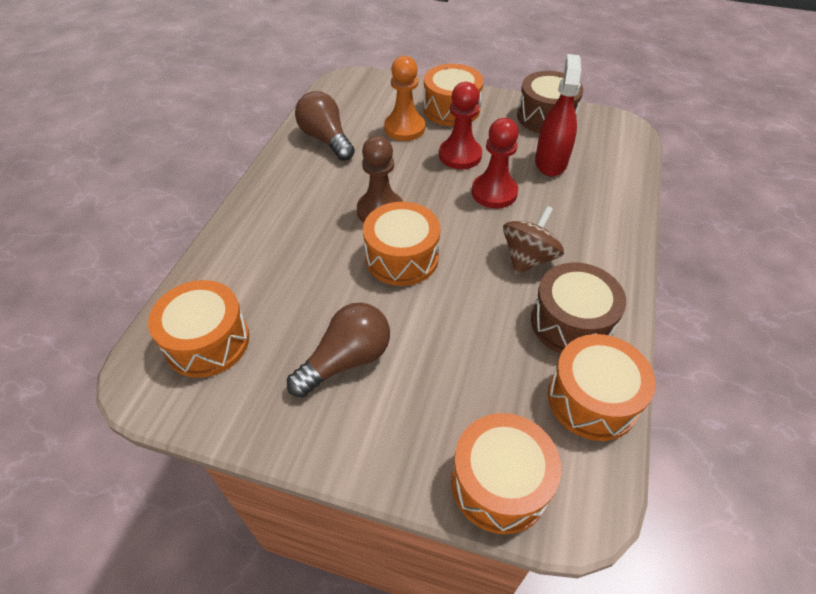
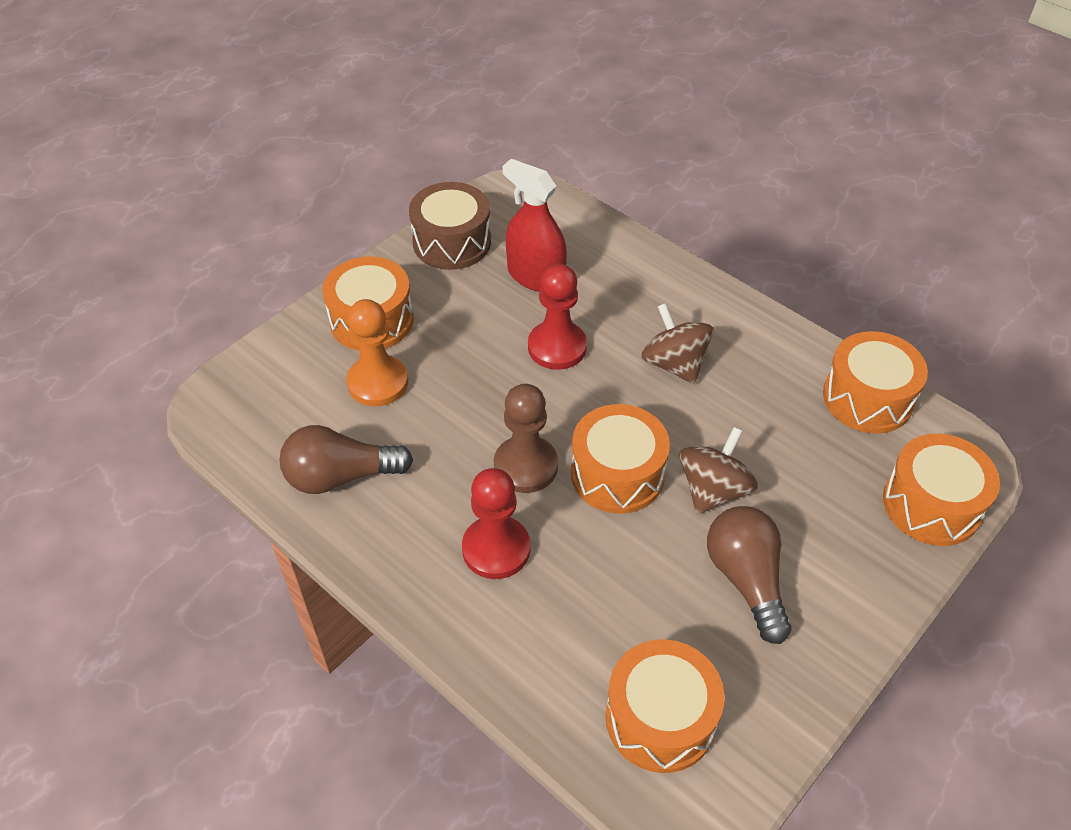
camera: 65 degrees left, 0 degrees up
red pawn [439,82,482,169] -> red pawn moved to [462,468,530,579]
brown drum [531,263,626,354] -> none
none -> brown spinning top [679,427,758,514]

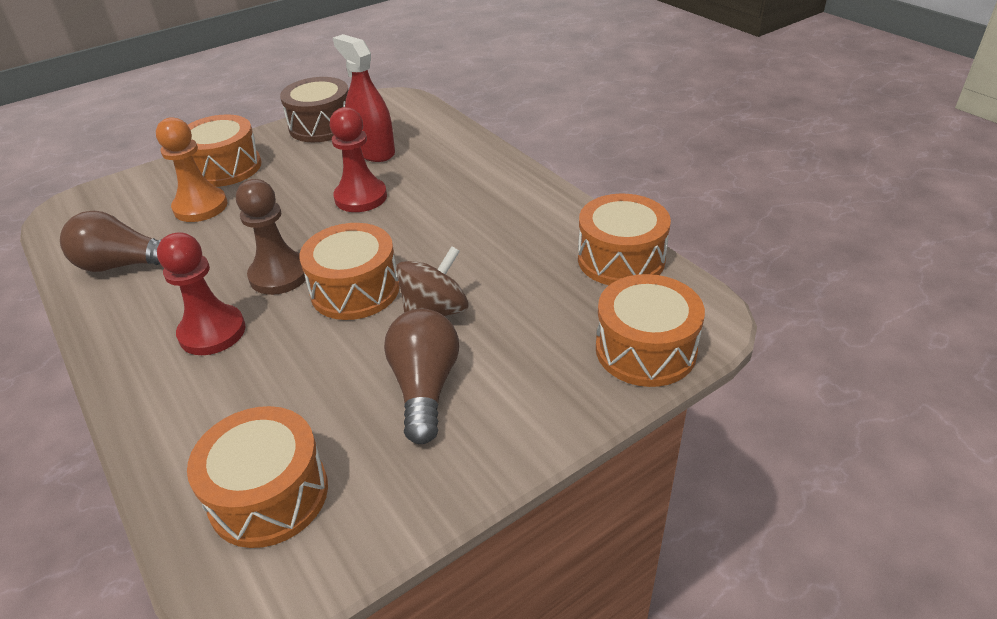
camera: 15 degrees right, 10 degrees down
brown spinning top [641,303,714,384] -> none

